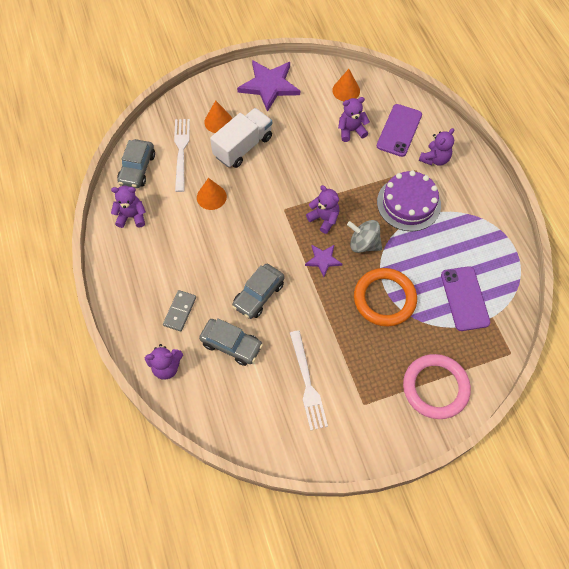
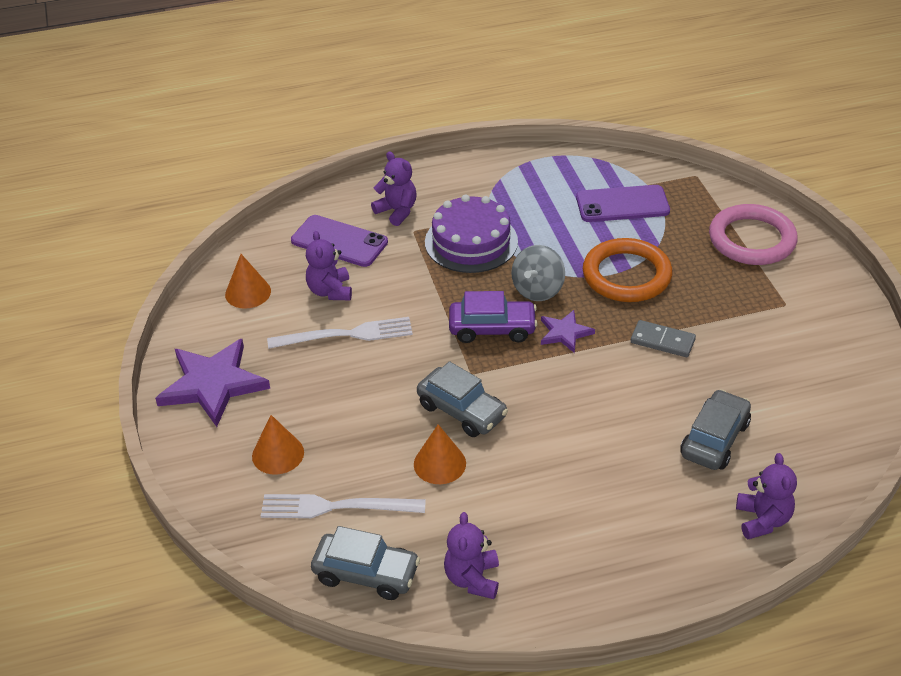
camera: 85 degrees left, 20 degrees down
grey domino [163,290,196,332] -> grey domino moved to [631,320,696,357]
white truck [210,108,272,168] -> none
grey car [232,264,284,319] -> grey car moved to [417,361,508,437]
white fork [290,330,328,430] -> white fork moved to [267,317,413,349]
purple teddy bear [306,185,339,234] -> purple car [449,291,538,343]

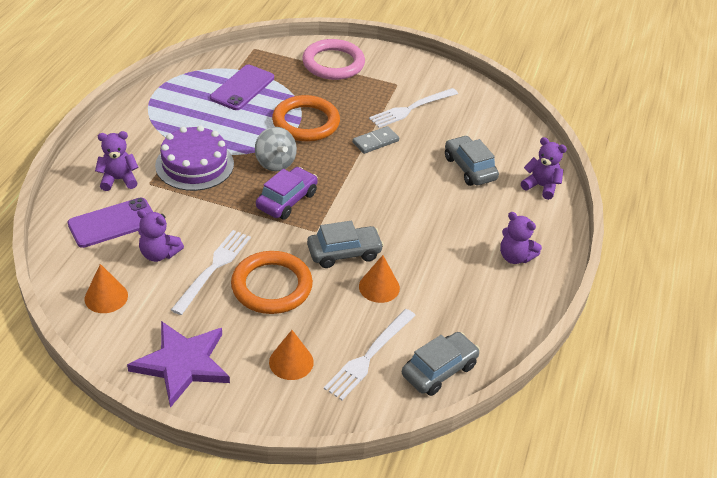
camera: 60 degrees left, 0 degrees up
purple teddy bear [444,512,499,599] -> purple teddy bear moved to [500,212,542,264]
purple star [541,310,595,353] -> none
none -> orange ring [231,251,313,314]
none -> white fork [369,88,458,128]

